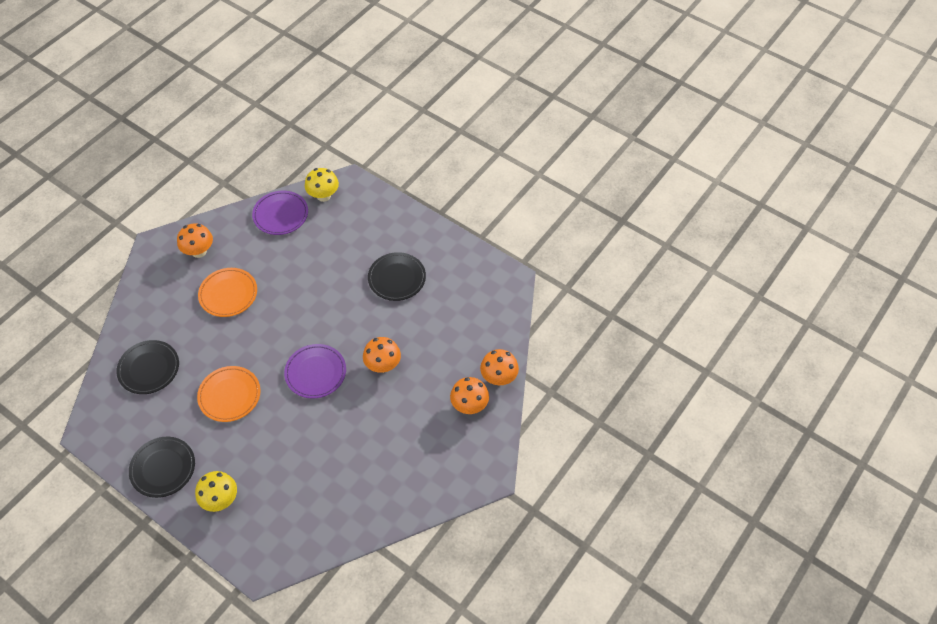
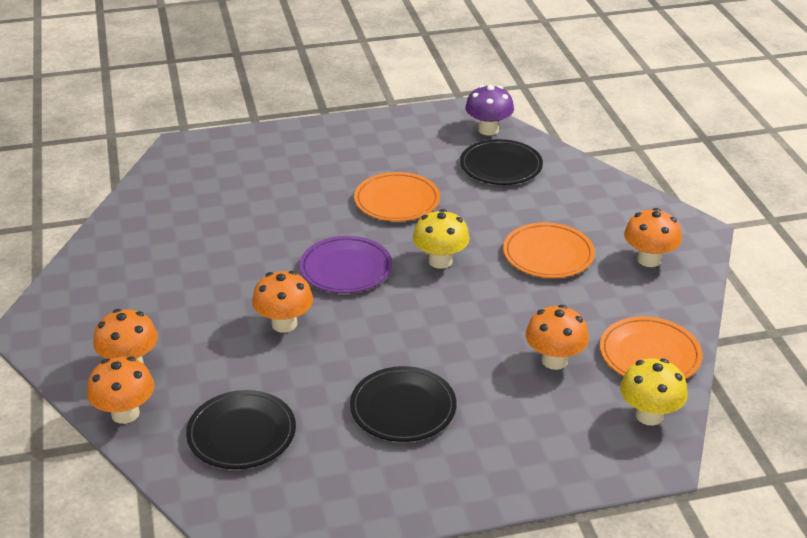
camera: 130 degrees right, 20 degrees down
black plate [129,437,195,498] -> black plate moved to [186,390,296,469]
yellow mushroom [195,471,237,512] -> yellow mushroom moved to [413,209,470,269]
purple plate [252,191,308,235] -> orange plate [600,316,702,379]
none -> purple mushroom [465,85,514,135]
none -> orange mushroom [526,305,589,370]

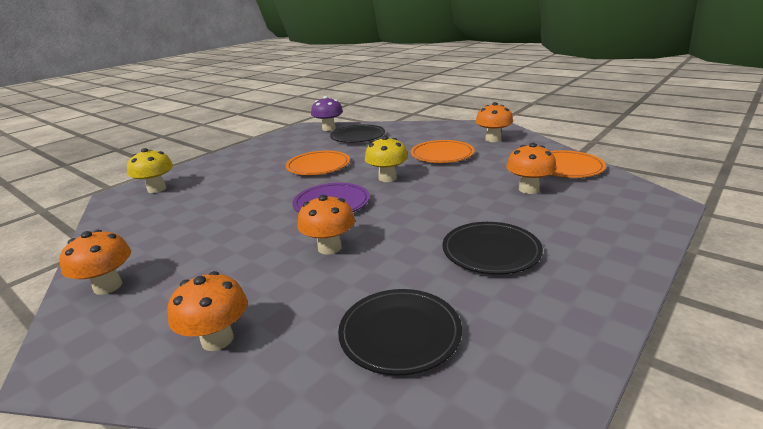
camera: 35 degrees left, 10 degrees down
orange mushroom [87,357,154,424] -> orange mushroom moved to [59,230,131,295]
yellow mushroom [620,358,688,426] -> yellow mushroom moved to [127,148,173,193]

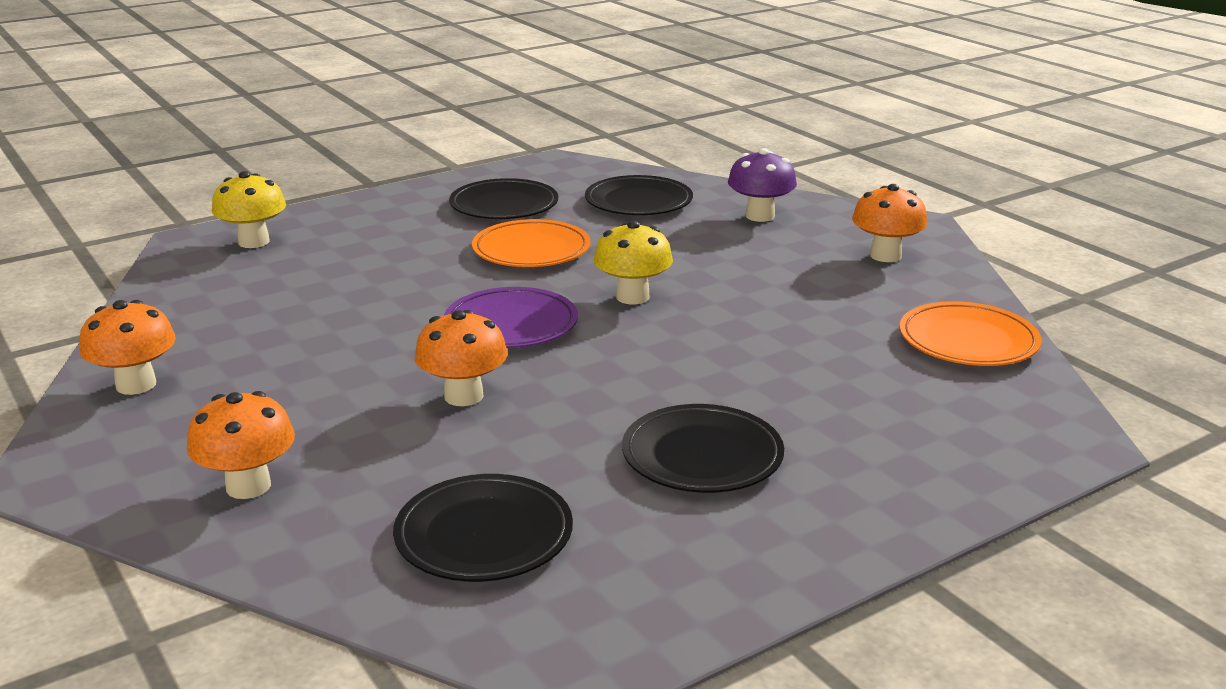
camera: 15 degrees right, 0 degrees up
purple mushroom [311,96,343,131] -> purple mushroom moved to [728,148,797,222]
orange plate [411,140,475,163] -> none
orange mushroom [506,143,557,194] -> none
none -> black plate [449,178,558,219]

